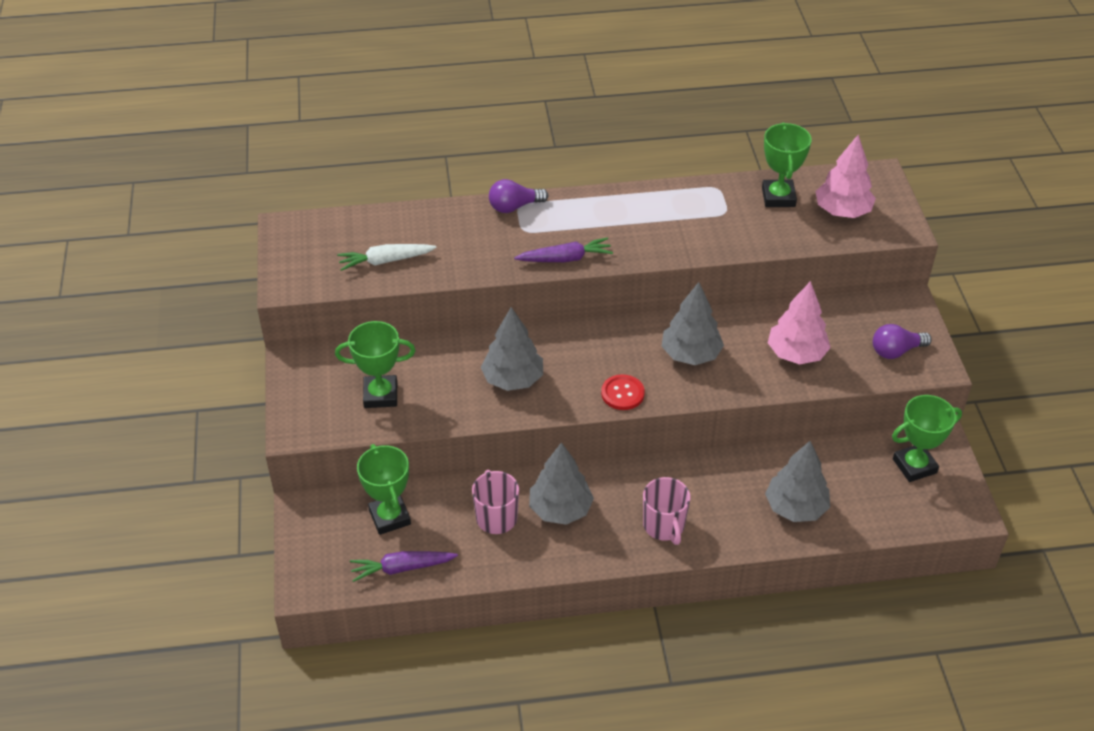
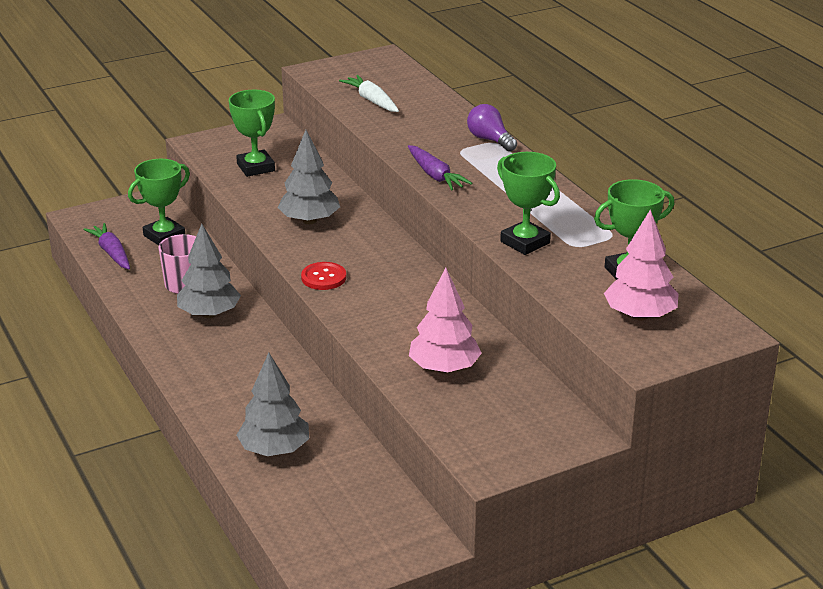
camera: 70 degrees right, 15 degrees down
pink mug [643,477,690,545] -> none
grey tree [661,282,724,365] -> none
purple light bulb [873,324,932,359] -> none
green trophy [892,395,962,482] -> green trophy moved to [497,152,560,255]

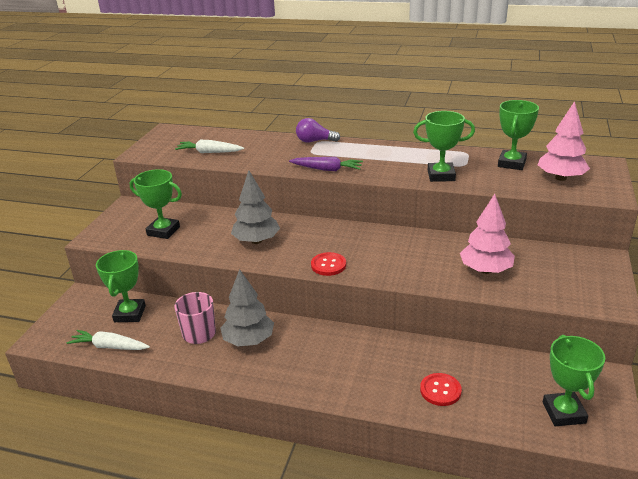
camera: 45 degrees left, 0 degrees up
purple carrot [83,223,130,269] -> white carrot [67,330,150,350]
grey tree [236,353,309,456] -> red button [420,373,462,406]
none -> green trophy [543,335,605,426]

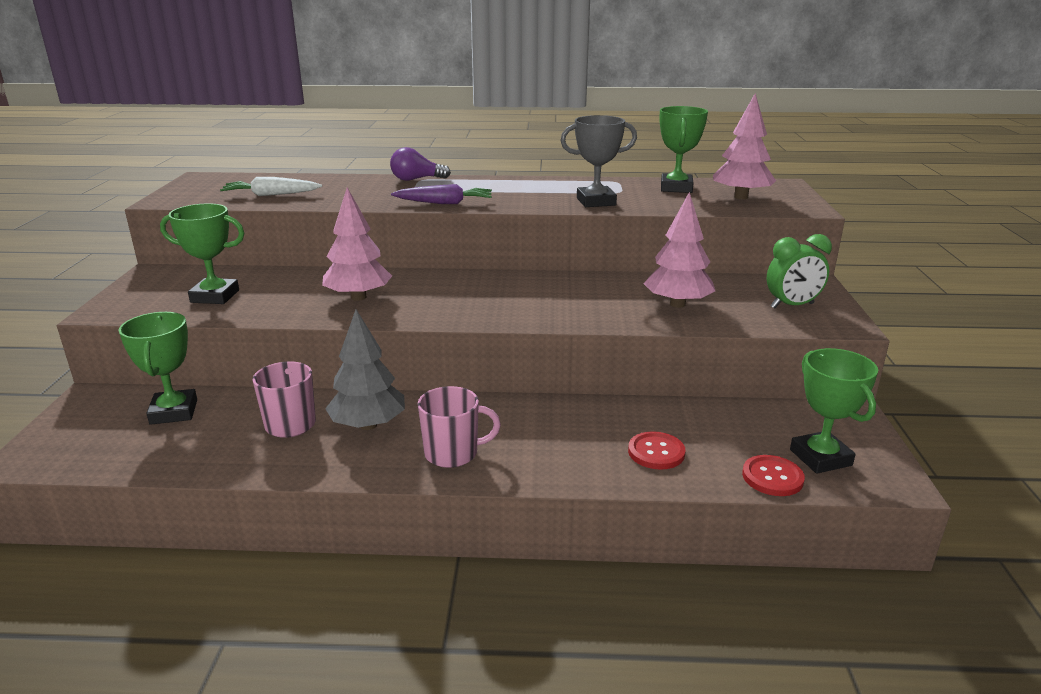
camera: 15 degrees left, 5 degrees down
white carrot [67,330,150,350] -> none
grey tree [231,170,280,244] -> pink tree [322,187,392,301]
red button [311,252,346,276] -> red button moved to [742,455,805,496]
green trophy [413,111,475,182] -> grey trophy [560,115,637,207]
none -> pink mug [418,386,501,468]
none -> green clock [767,234,832,309]

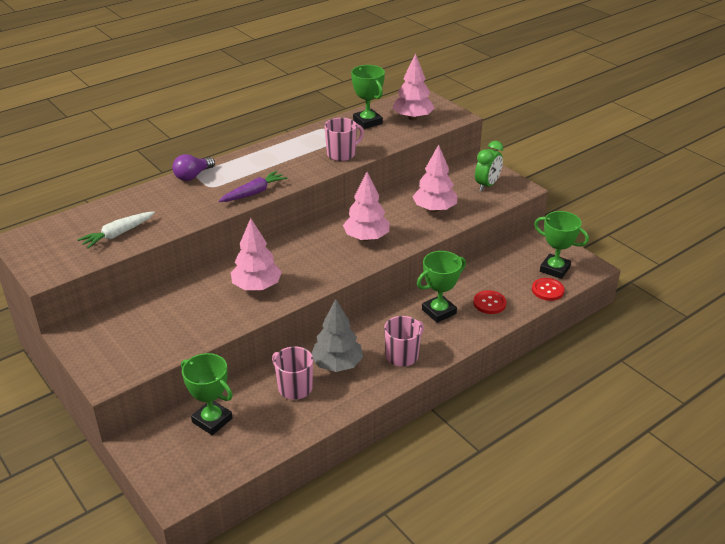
camera: 40 degrees left, 10 degrees up
green trophy [160,203,244,304] -> green trophy moved to [417,251,466,323]
grey trophy [560,115,637,207] -> pink mug [325,118,364,161]
none -> pink tree [343,172,390,241]

